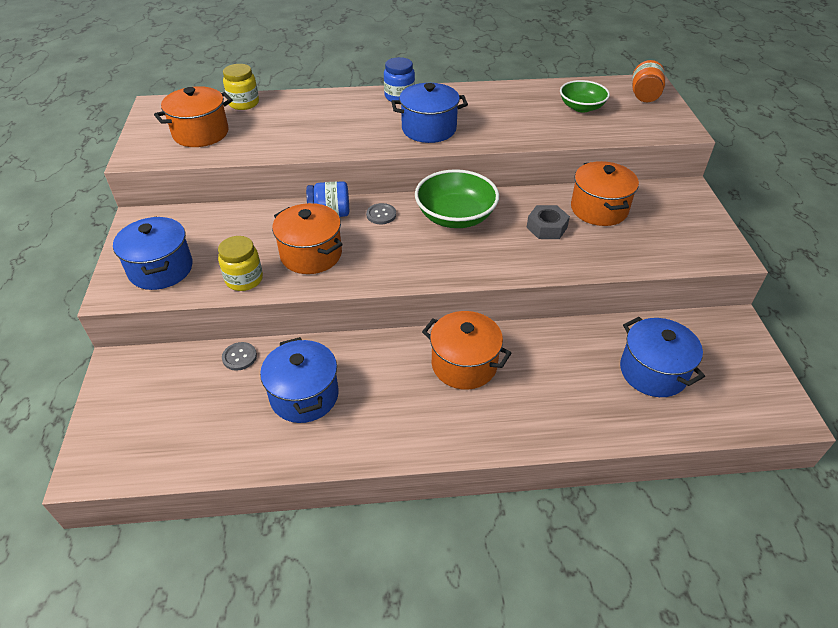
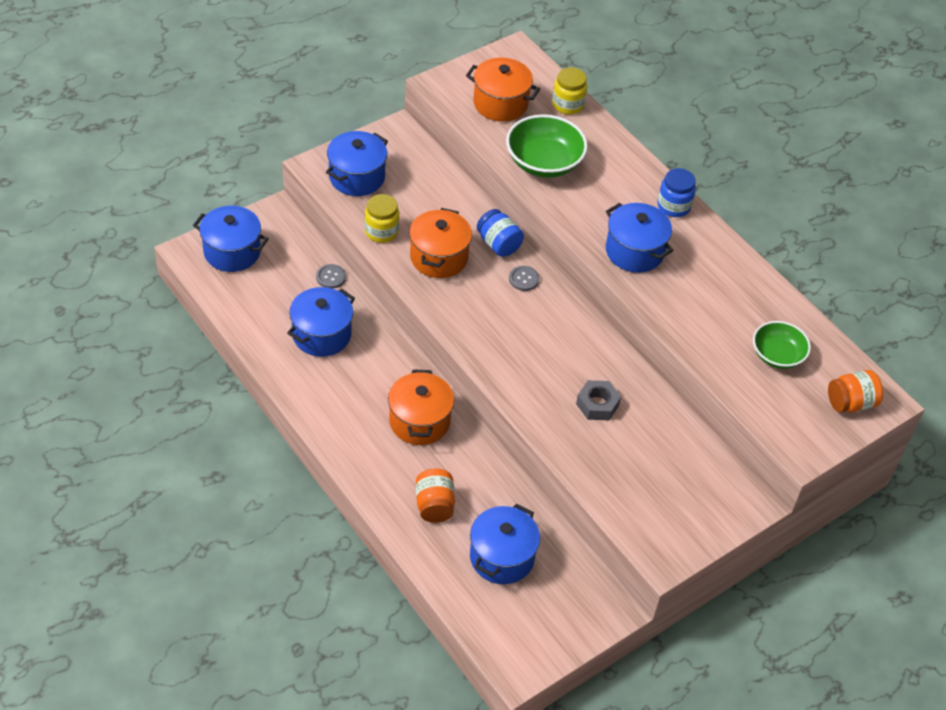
camera: 55 degrees right, 5 degrees up
green bowl [415,169,499,228] -> green bowl moved to [506,114,588,178]
orange pot [571,161,639,226] -> none
none -> blue pot [193,206,269,272]
none -> orange jar [416,468,455,523]

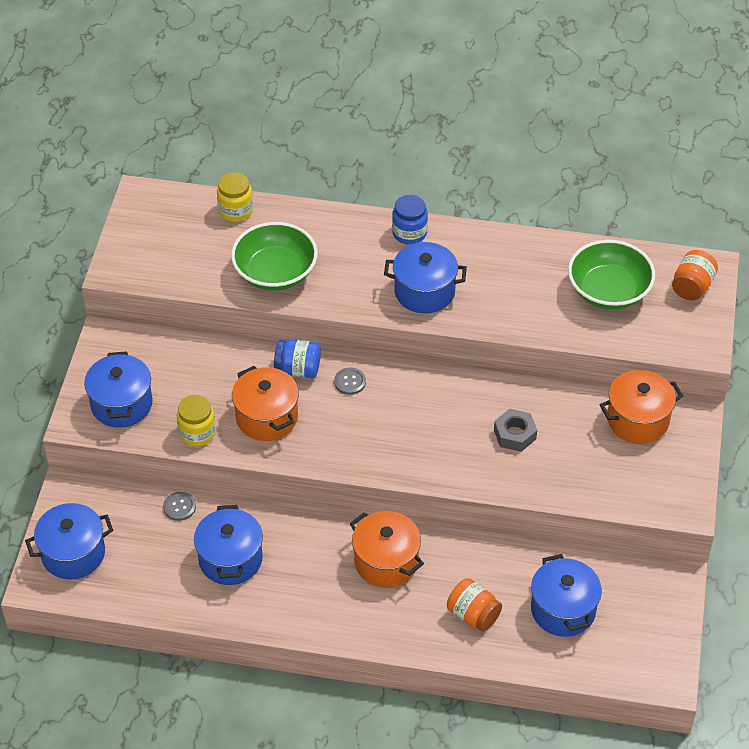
camera: 40 degrees left, 0 degrees up
orange pot [466,58,540,122] -> orange pot moved to [600,370,683,444]
green bowl [753,321,811,369] -> green bowl [568,240,655,310], size x1.54

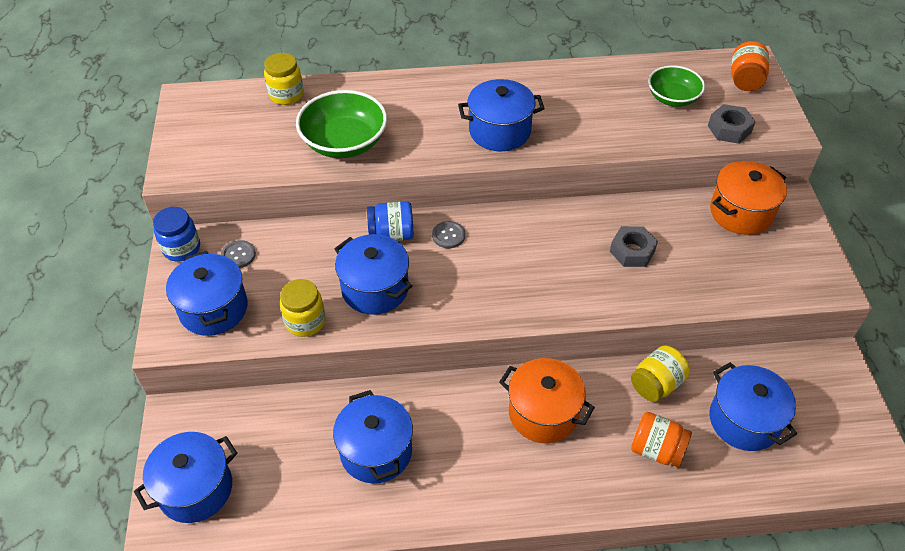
camera: 15 degrees left, 0 degrees up
grey button [163,492,196,521] -> grey button moved to [221,240,256,268]
orange pot [232,366,299,441] -> blue pot [334,234,412,315]
blue jar [392,195,428,245] -> blue jar moved to [153,207,200,261]
green bowl [568,240,655,310] -> green bowl [648,65,705,107], size x0.65
none -> yellow jar [631,345,690,402]
none -> grey nut [708,104,756,144]

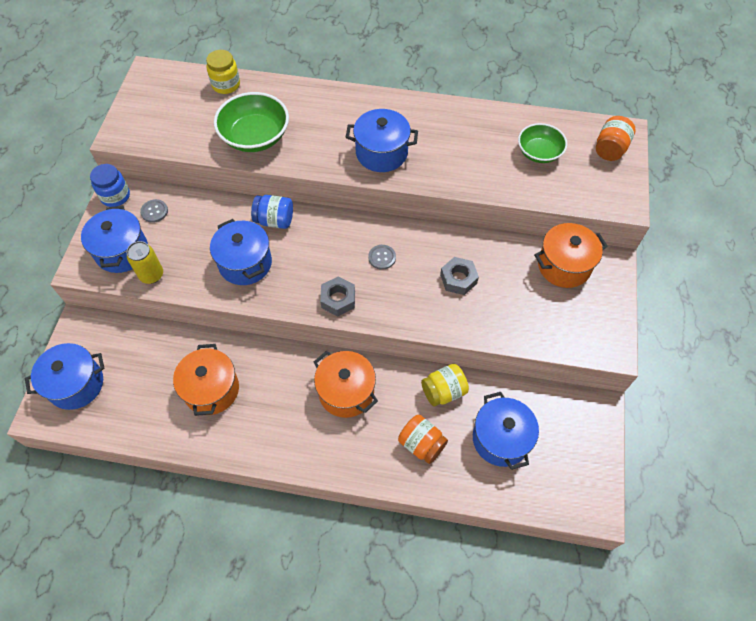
camera: 15 degrees right, 10 degrees up
yellow jar [280,279,326,337] -> none
blue pot [333,390,413,484] -> orange pot [173,344,239,416]
grey button [432,221,465,248] -> grey button moved to [368,245,396,270]
grey nut [708,104,756,144] -> grey nut moved to [320,276,355,316]
none -> yellow can [127,241,163,284]

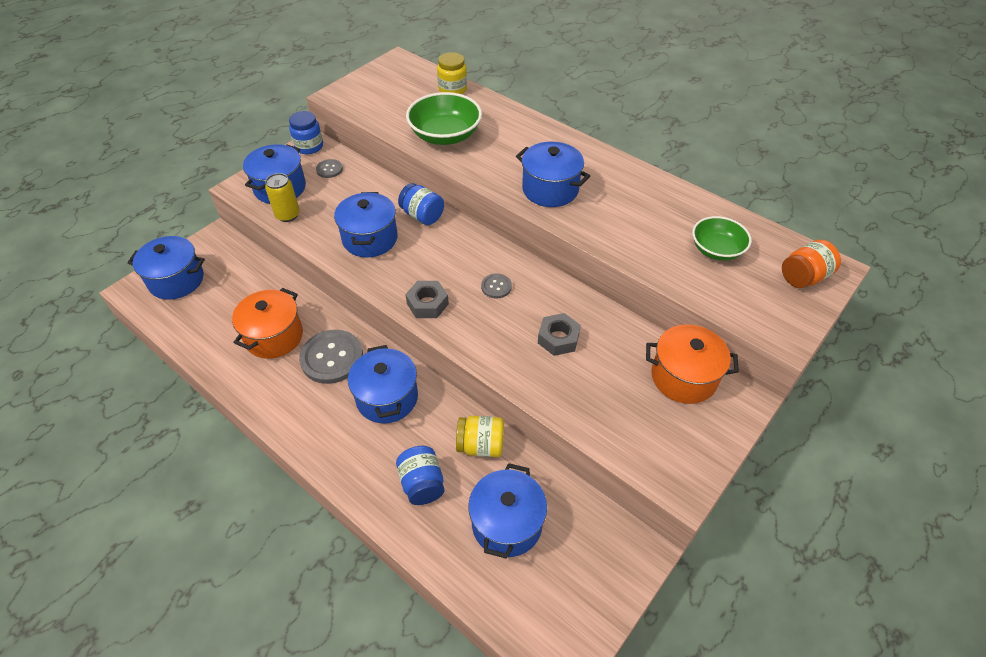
camera: 30 degrees right, 10 degrees down
orange pot [314,351,378,418] -> blue pot [348,345,418,423]
orange jar [398,415,448,464] -> blue jar [396,446,444,505]
none -> grey button [299,330,363,384]

